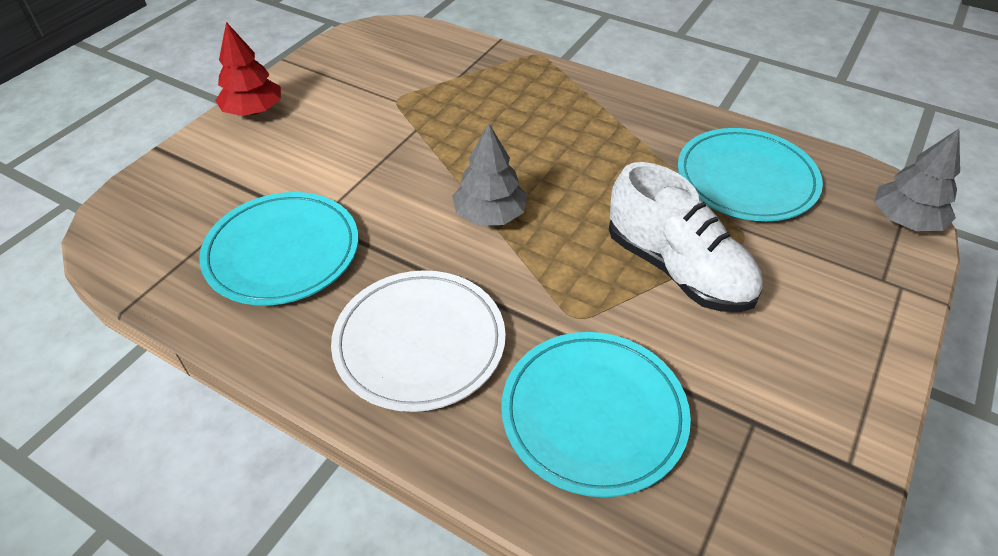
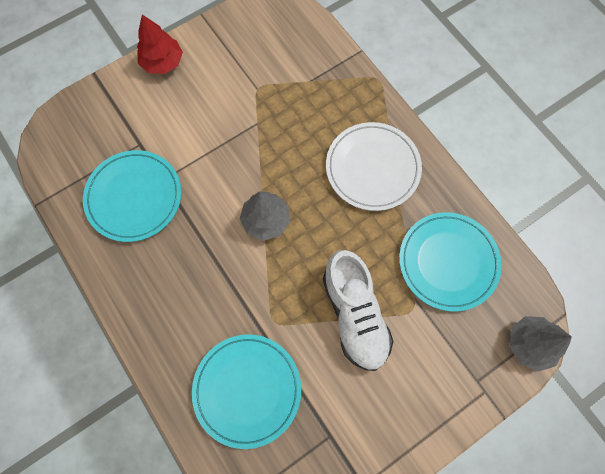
camera: 25 degrees right, 25 degrees up
white plate [331,270,506,412] -> white plate moved to [326,122,422,211]

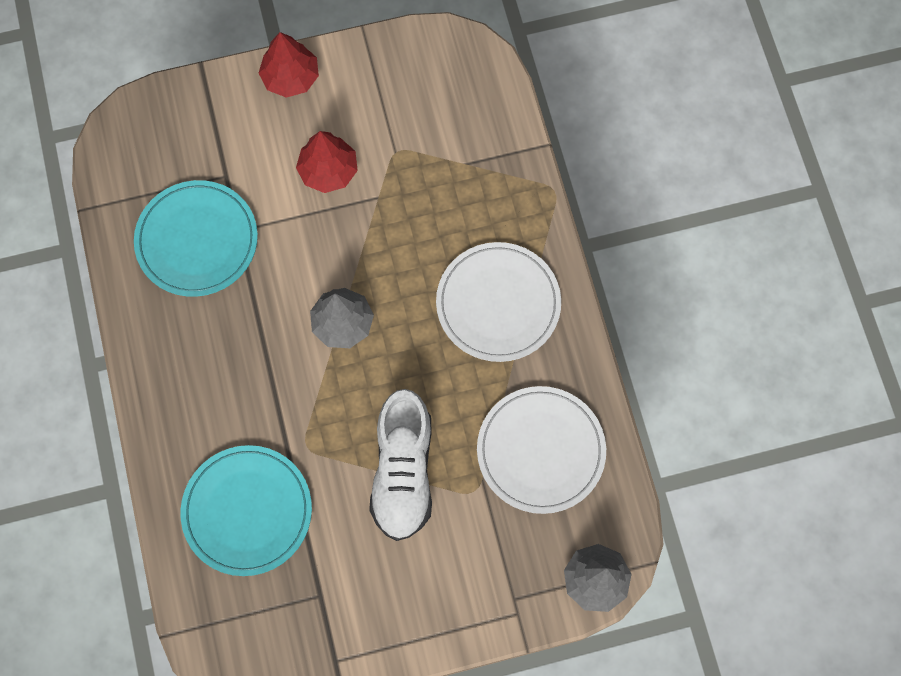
camera: 20 degrees right, 0 degrees up
turquoise plate [399,212,502,312] -> white plate [477,386,606,514]
none -> red tree [296,131,358,193]

